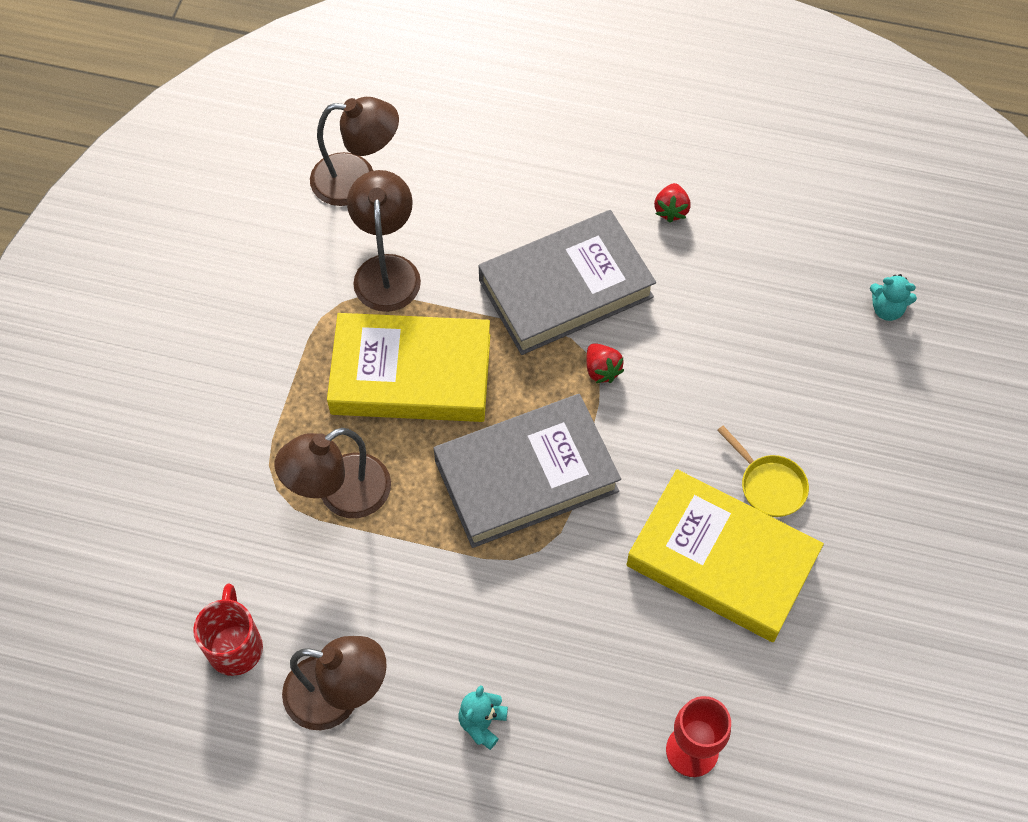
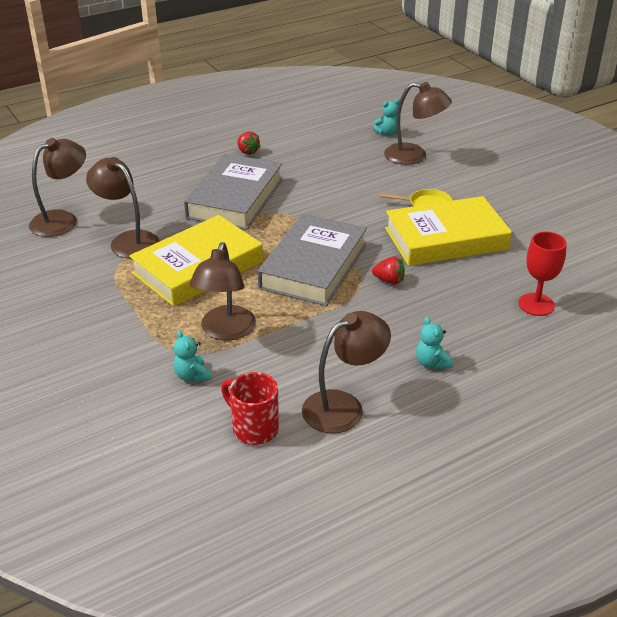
camera: 45 degrees left, 25 degrees down
red strawberry [586,343,624,383] -> red strawberry moved to [372,256,405,285]
none -> turquoise teddy bear [173,330,212,382]
none -> brown lamp [384,82,452,165]

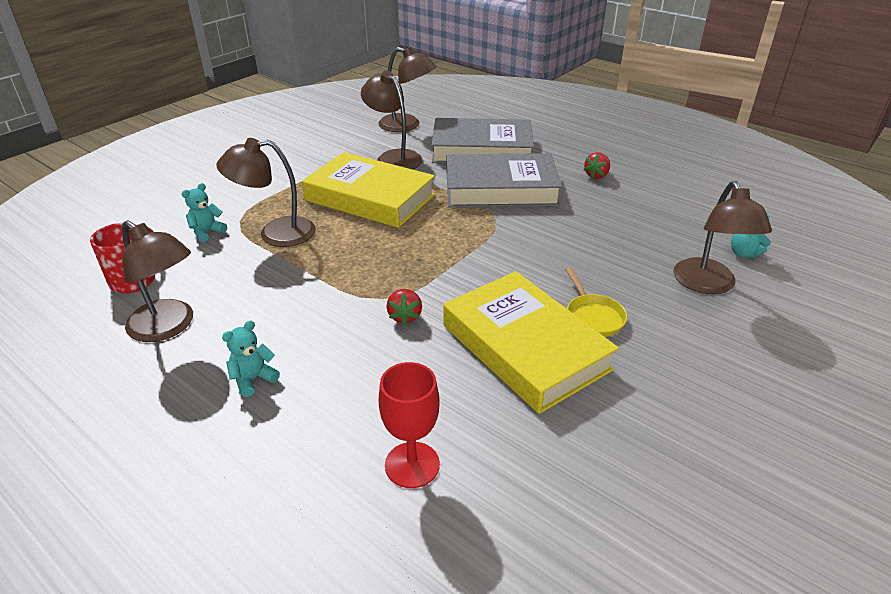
camera: 70 degrees right, 0 degrees up
brown lamp [86,157,159,259] -> brown lamp turned 60 degrees counterclockwise [361,70,423,170]
grey book [258,213,367,306] -> grey book moved to [432,118,534,164]

